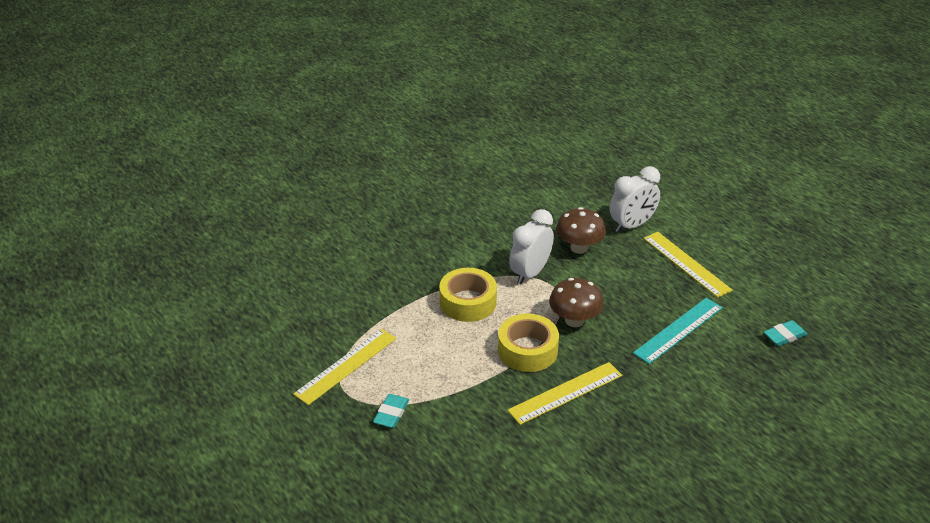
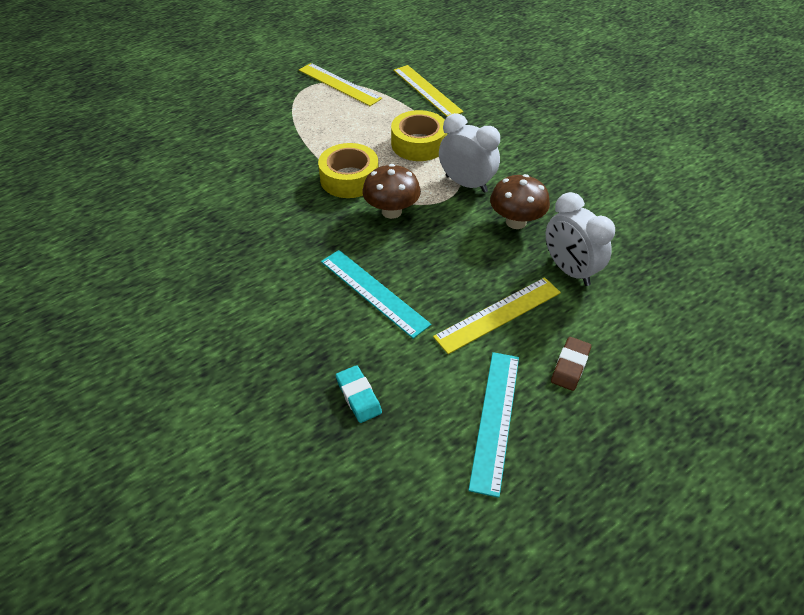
camera: 90 degrees right, 10 degrees up
turquoise eraser [373,394,409,428] -> none
yellow ruler [507,362,622,425] -> yellow ruler moved to [393,65,464,117]
none -> turquoise ruler [468,352,519,498]
none -> brown eraser [551,337,591,391]

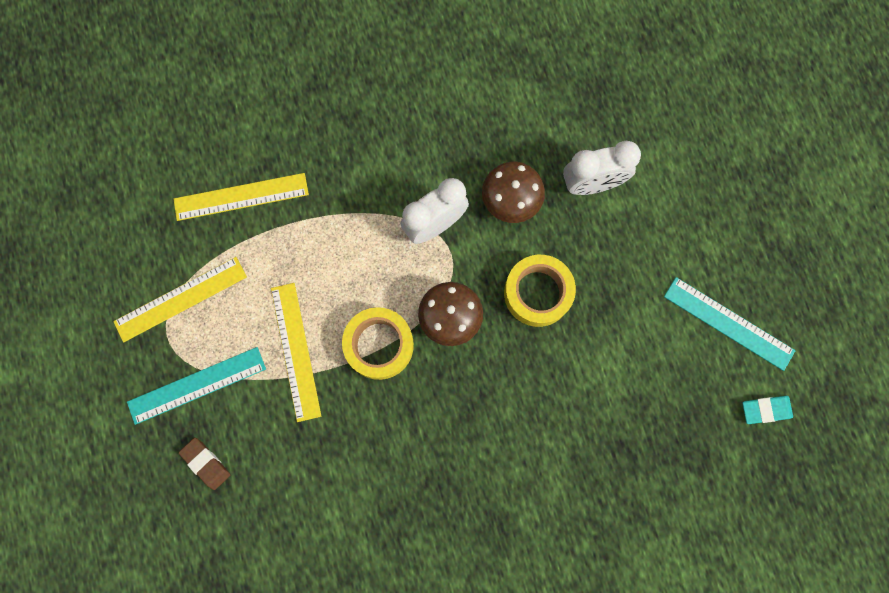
camera: 70 degrees left, 30 degrees up
turquoise ruler [321,250,431,339] -> turquoise ruler moved to [127,347,266,425]
turquoise eraser [336,365,382,423] -> turquoise eraser moved to [742,396,793,424]
yellow tape [391,110,447,161] -> yellow tape moved to [504,255,576,327]
yellow ruler [433,277,561,354] -> yellow ruler moved to [271,283,321,422]
brown eraser [551,337,591,391] -> brown eraser moved to [179,438,230,490]

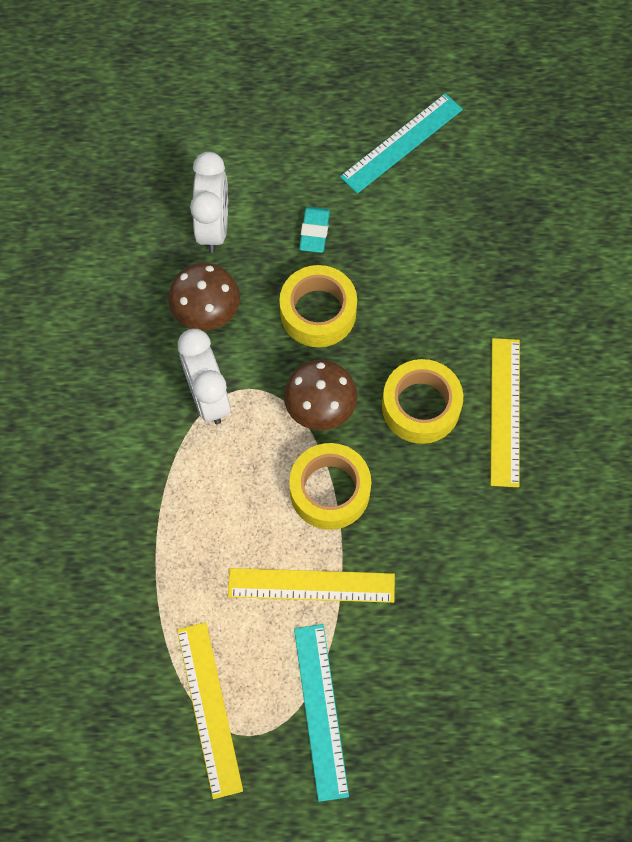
camera: 75 degrees left, 10 degrees down
yellow ruler [173,173,309,221] -> yellow ruler moved to [491,338,520,487]
brown eraser [179,438,230,490] -> none
turquoise eraser [742,396,793,424] -> turquoise eraser moved to [299,207,330,253]
none -> yellow tape [382,359,463,444]

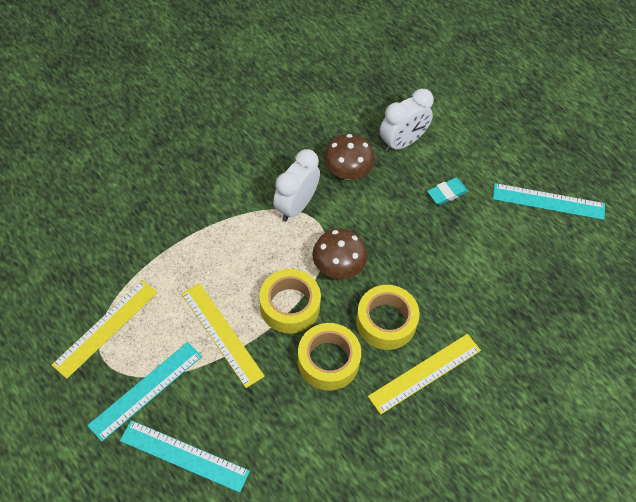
camera: 50 degrees right, 10 degrees down
yellow tape [280,265,357,347] -> yellow tape moved to [298,323,361,391]
none -> turquoise ruler [120,420,250,493]

